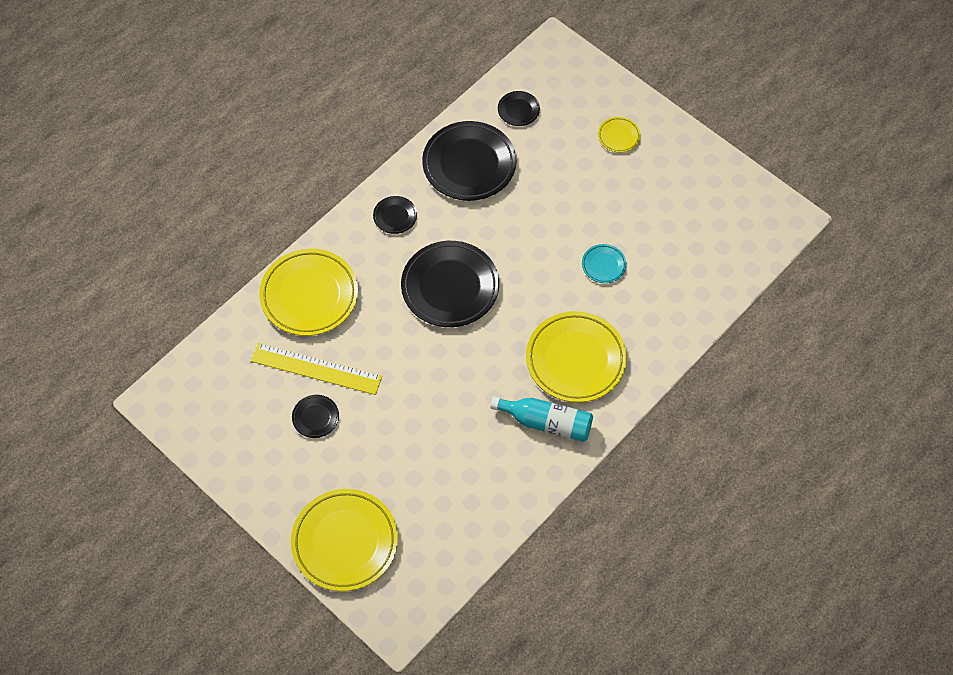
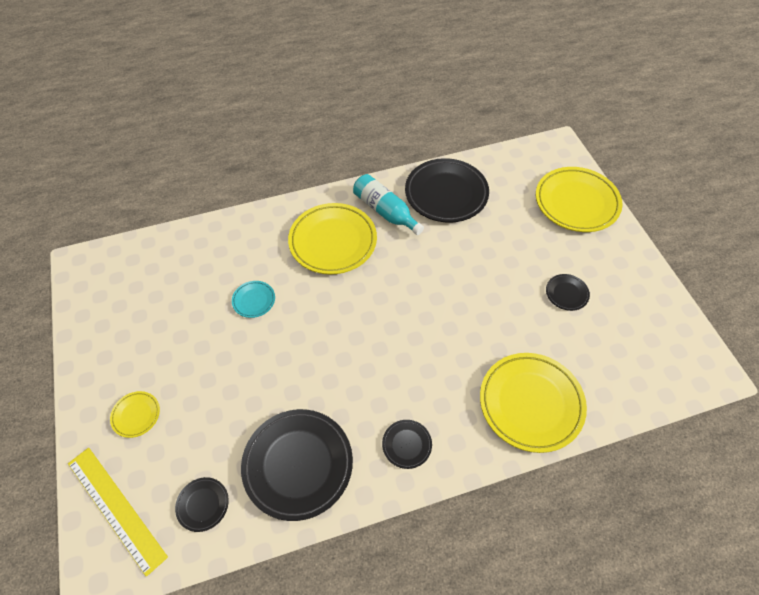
camera: 150 degrees left, 5 degrees down
yellow ruler [251,343,382,395] -> yellow ruler moved to [68,448,168,577]
black plate [401,241,499,327] -> black plate moved to [405,158,489,223]

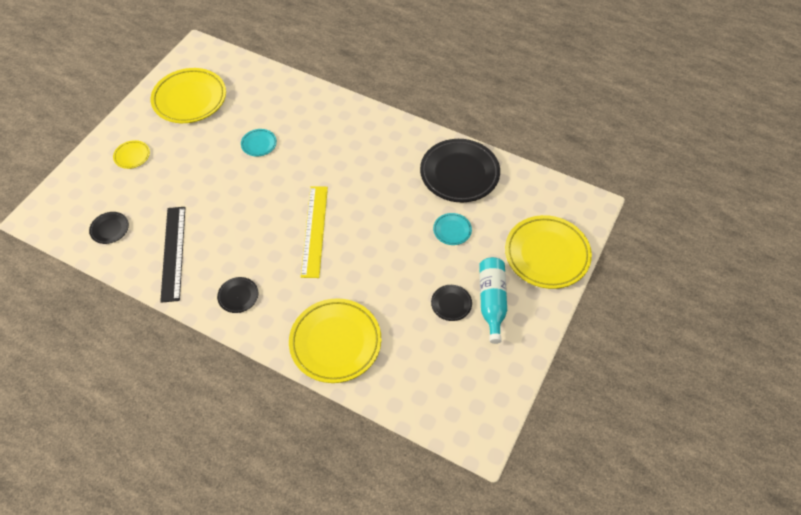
camera: 45 degrees right, 0 degrees up
yellow ruler [68,448,168,577] -> yellow ruler moved to [301,186,328,278]
black plate [241,409,353,521] -> black ruler [160,207,185,303]
yellow plate [288,203,377,274] -> yellow plate moved to [151,68,226,123]
turquoise bottle [353,174,424,235] -> turquoise bottle moved to [479,257,507,344]
none -> turquoise plate [433,213,472,245]

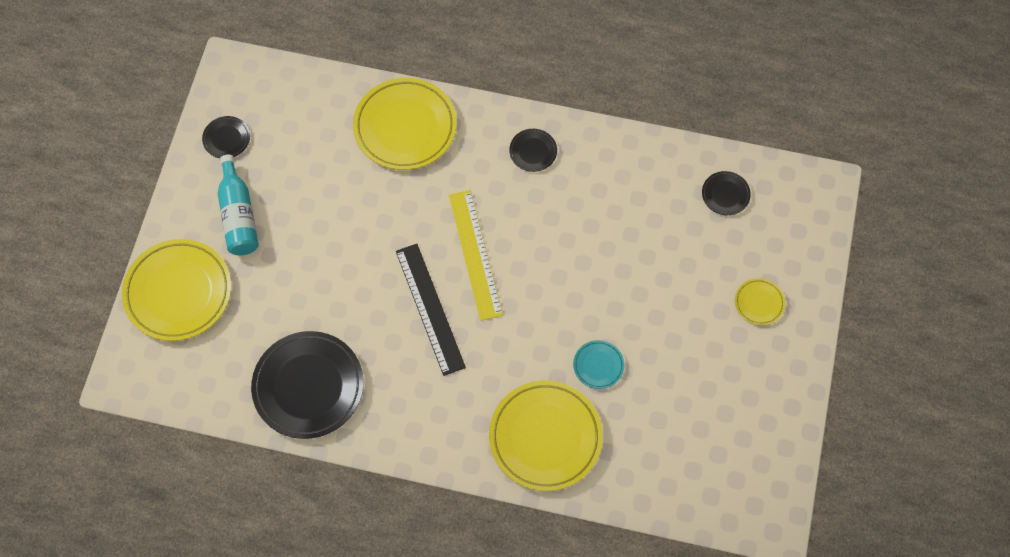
camera: 165 degrees right, 10 degrees up
yellow plate [151,68,226,123] -> yellow plate moved to [489,381,603,491]
black ruler [160,207,185,303] -> black ruler moved to [396,244,466,376]
black plate [431,285,472,321] -> black plate moved to [202,116,250,158]
turquoise plate [433,213,472,245] -> none

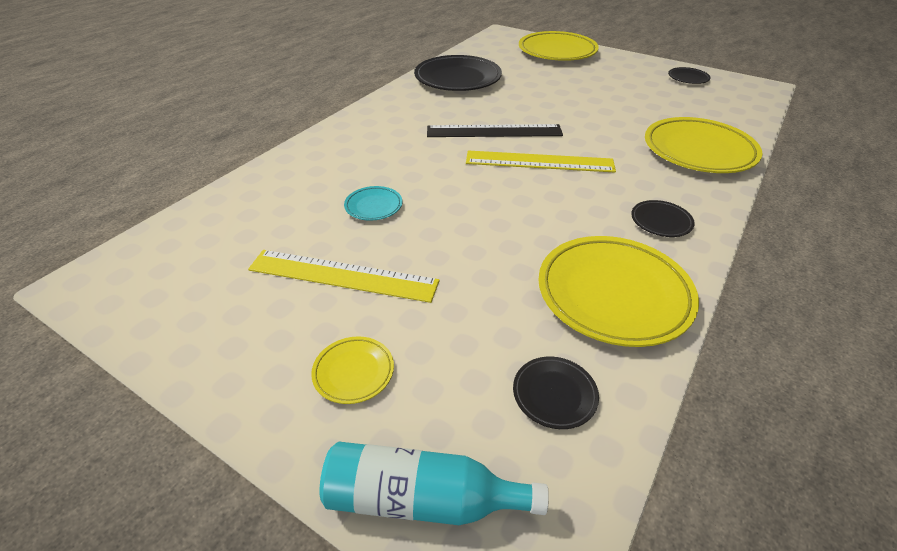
camera: 110 degrees right, 25 degrees down
turquoise bottle [218,155,259,255] -> turquoise bottle moved to [320,441,549,525]
yellow plate [489,381,603,491] -> yellow plate moved to [538,236,699,347]
none -> yellow ruler [248,250,440,303]

